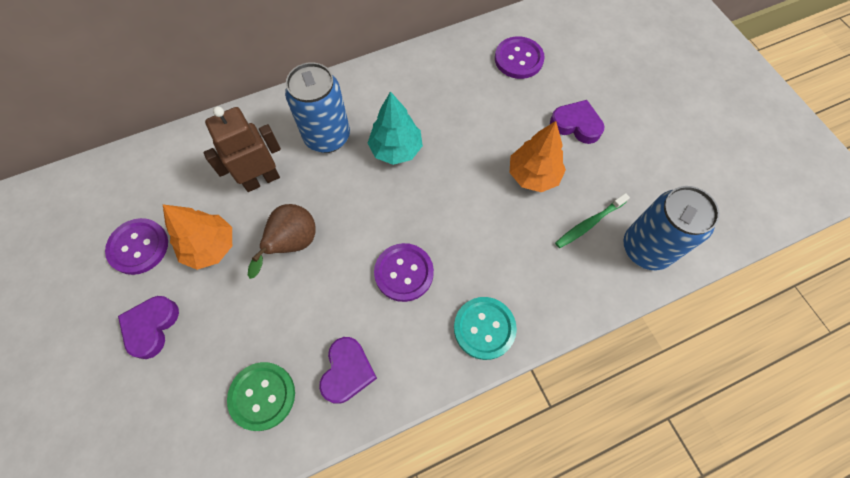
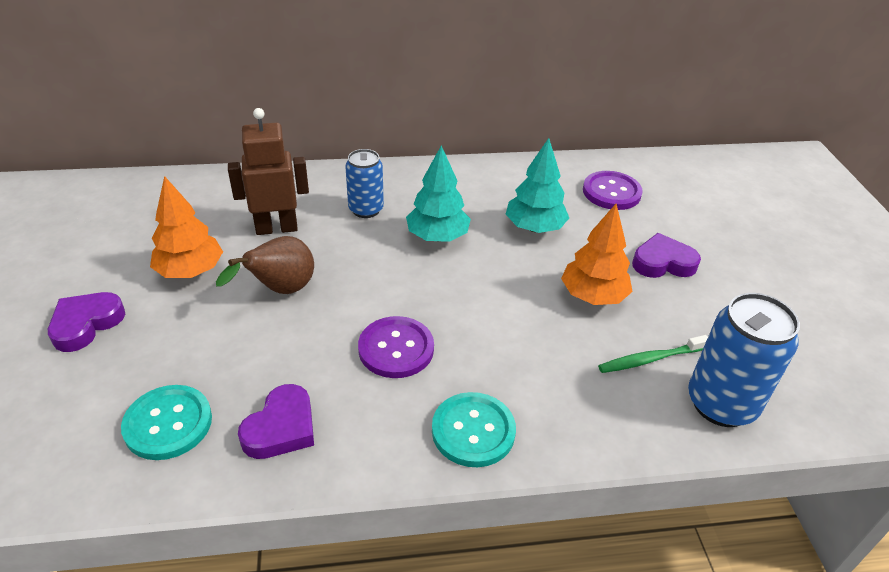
camera: 15 degrees right, 25 degrees down
purple button [105,218,168,275] -> none
green button [227,362,295,431] -> turquoise button [121,385,212,460]
blue can [285,62,350,153] -> blue can [345,149,384,218], size x0.64
purple heart [550,100,604,144] -> purple heart turned 45 degrees counterclockwise [632,233,701,278]
none -> turquoise tree [506,138,569,233]

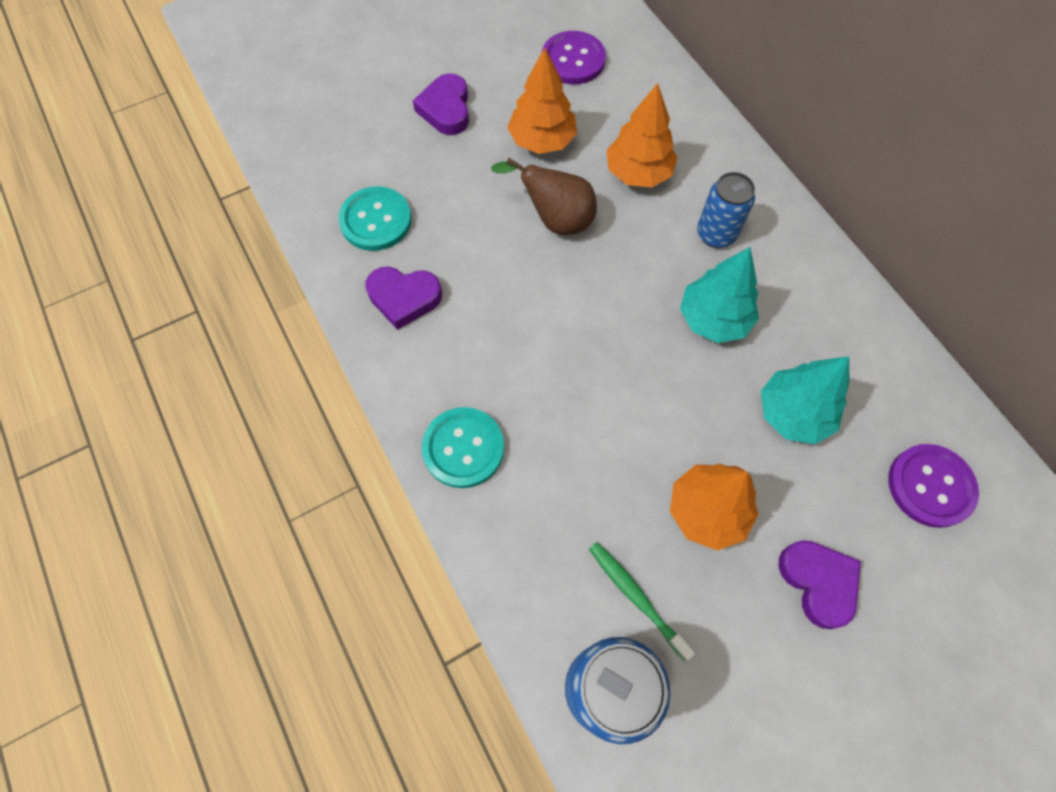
camera: 70 degrees right, 25 degrees up
purple heart [48,292,125,352] -> purple heart turned 105 degrees counterclockwise [413,74,469,135]
brown robot [228,108,309,235] -> orange tree [606,83,678,187]
purple button [358,316,434,378] -> purple button moved to [542,31,606,84]

